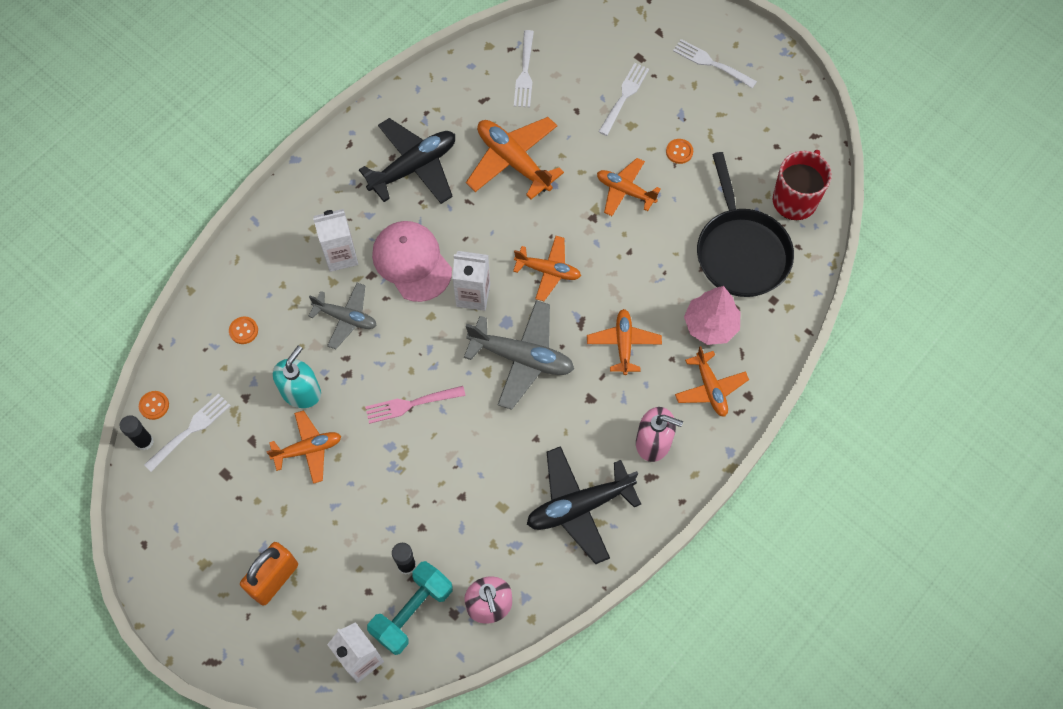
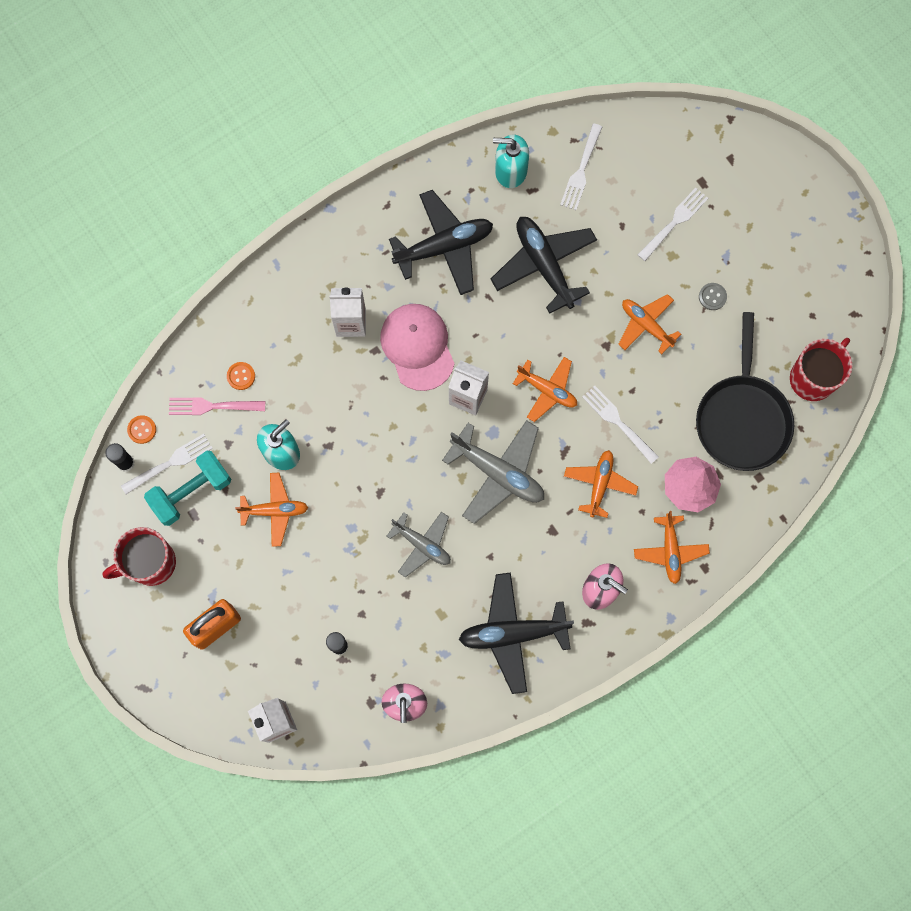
camera: 15 degrees right, 10 degrees up
grey plane [308,283,377,349] -> grey plane moved to [387,512,451,577]
pink fork [365,386,466,424] -> pink fork moved to [169,398,265,415]
turquoise dumbbell [367,561,453,655] -> turquoise dumbbell moved to [144,451,231,526]
orange plane [466,117,564,199] -> black plane [491,217,597,314]
orange button [666,139,693,164] -> grey button [699,283,727,310]
white fork [673,39,757,88] -> white fork moved to [582,386,659,464]
none -> red mug [102,527,176,586]
none -> turquoise soap dispenser [493,135,529,188]

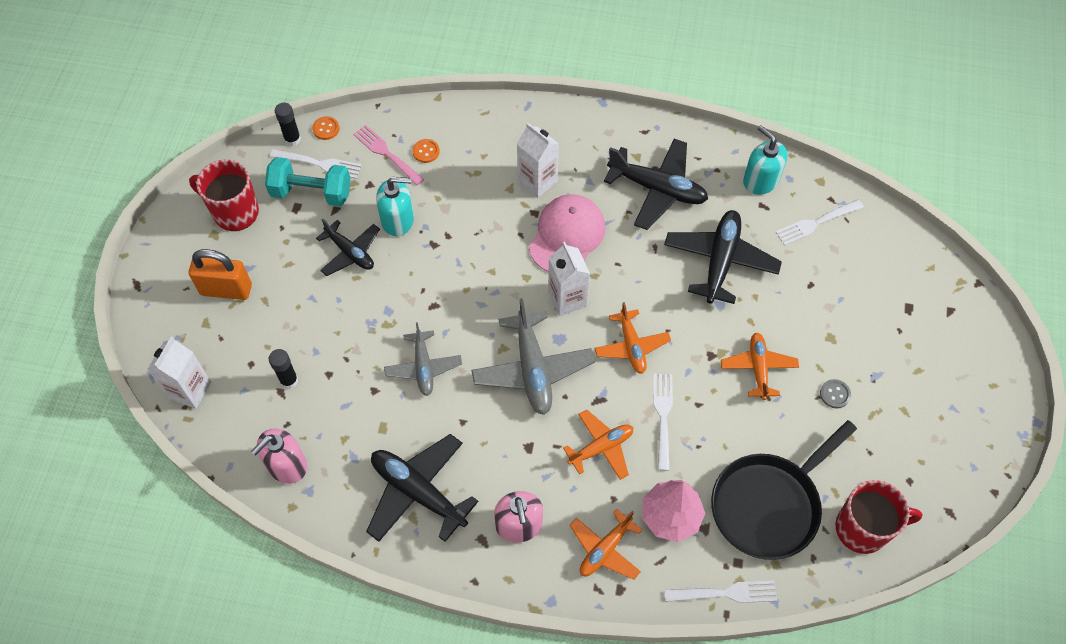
camera: 45 degrees right, 15 degrees down
orange plane [235,473,308,547] -> black plane [316,219,380,276]
white fork [638,188,708,261] -> white fork moved to [664,581,777,603]

